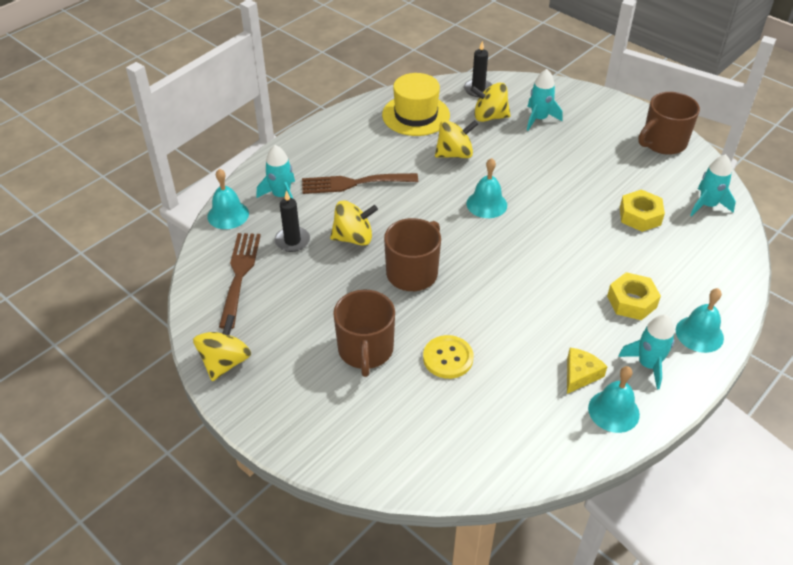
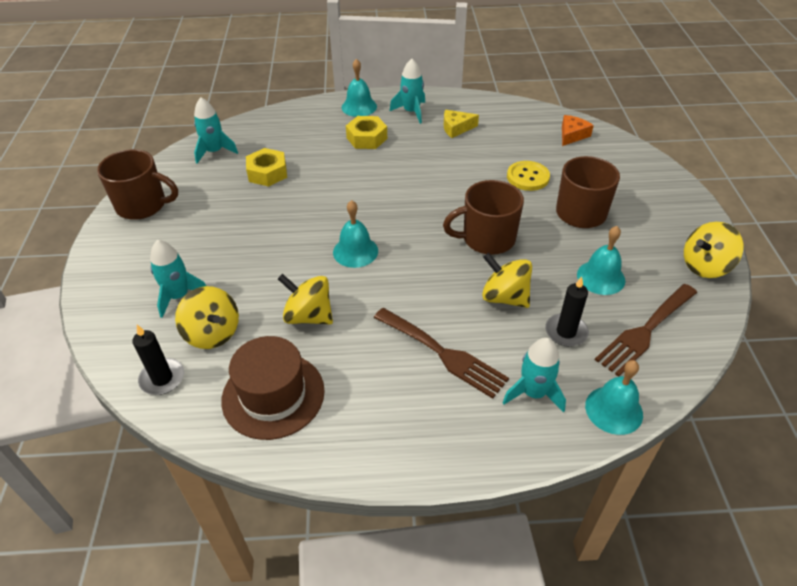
camera: 135 degrees left, 0 degrees up
yellow hat [382,73,450,136] -> brown hat [221,336,325,440]
turquoise bell [588,366,640,433] -> turquoise bell moved to [577,226,625,295]
none -> orange cheese [562,115,594,146]

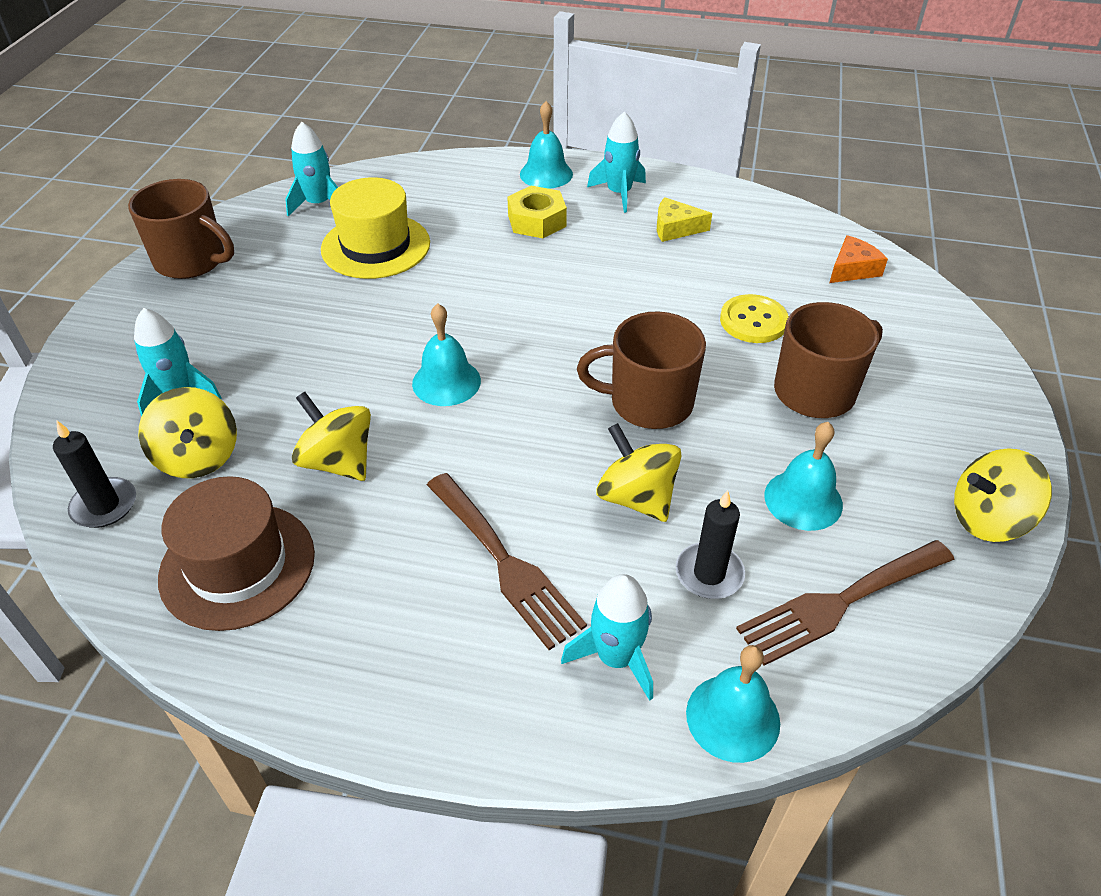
camera: 15 degrees right, 0 degrees up
yellow nut [246,148,287,187] -> yellow hat [321,177,430,279]

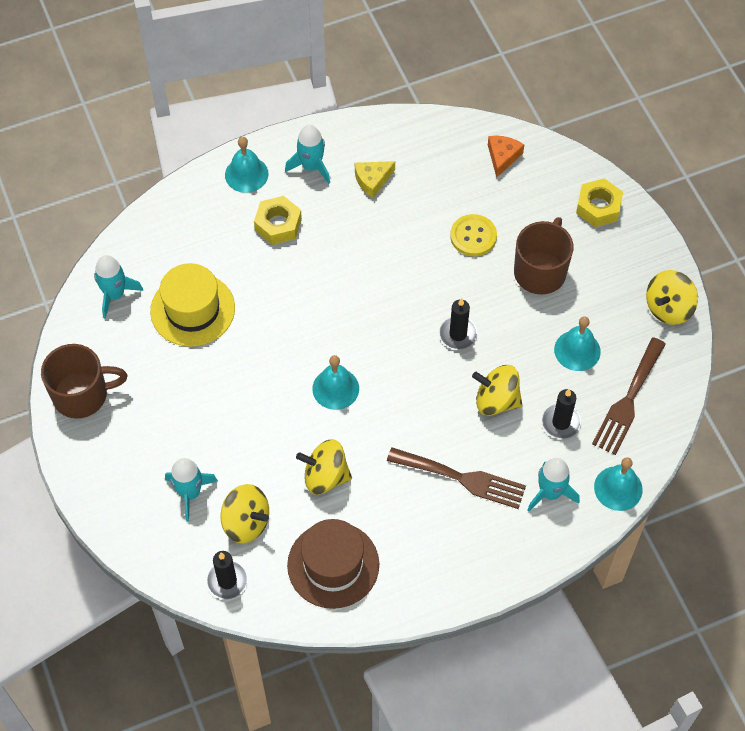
camera: 35 degrees left, 15 degrees up
brown mug [577,311,706,429] -> black candle [439,298,478,349]
none -> yellow nut [576,178,623,227]

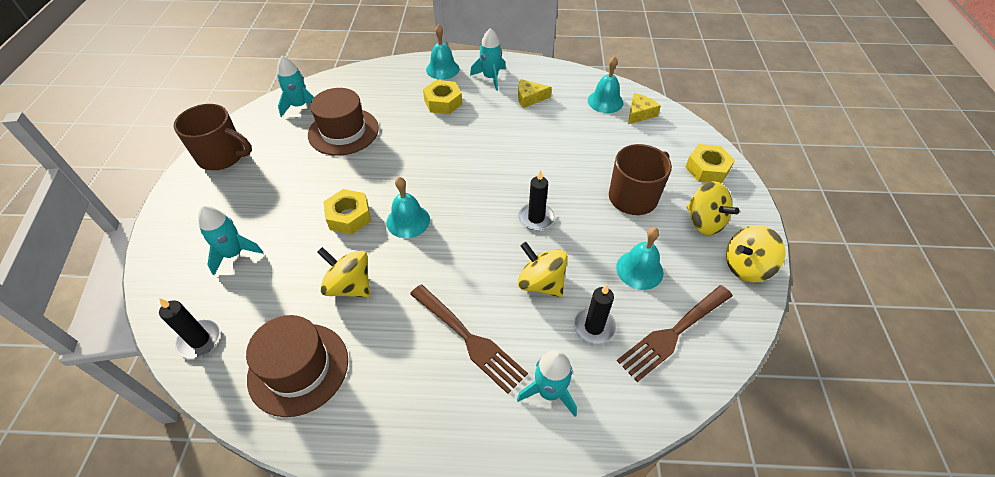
camera: 25 degrees right, 10 degrees down
yellow hat [150,263,235,347] -> brown hat [308,88,379,156]
yellow spinning top [220,484,269,543] -> yellow spinning top moved to [686,181,739,235]
yellow button [450,214,497,256] -> none
orange cheese [488,136,524,178] -> yellow cheese [628,93,661,124]
turquoise bell [594,457,643,511] -> turquoise bell moved to [588,56,623,113]
none -> yellow nut [324,189,371,235]

